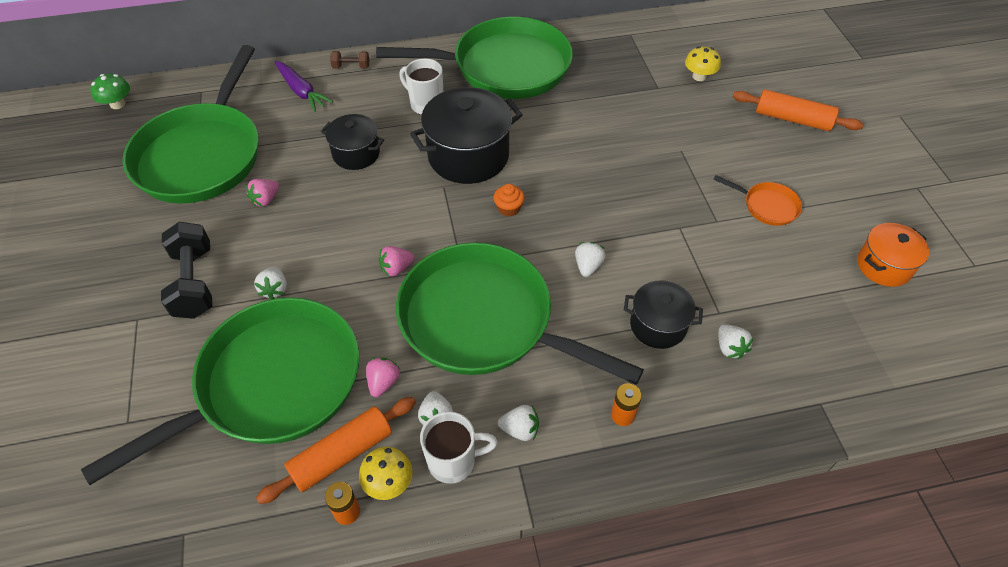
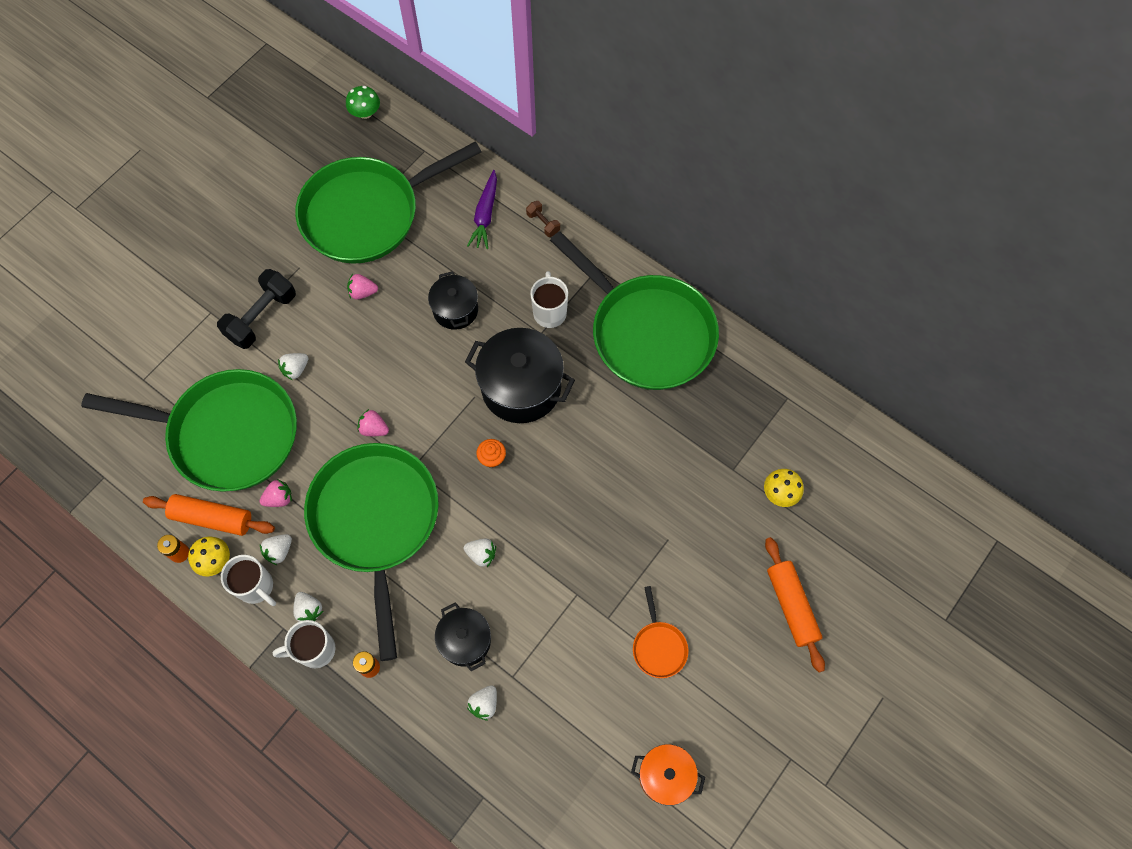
camera: 50 degrees right, 15 degrees up
white strawberry [575,242,605,277] -> white strawberry turned 45 degrees clockwise [464,539,496,567]
none -> white mug [273,620,336,668]

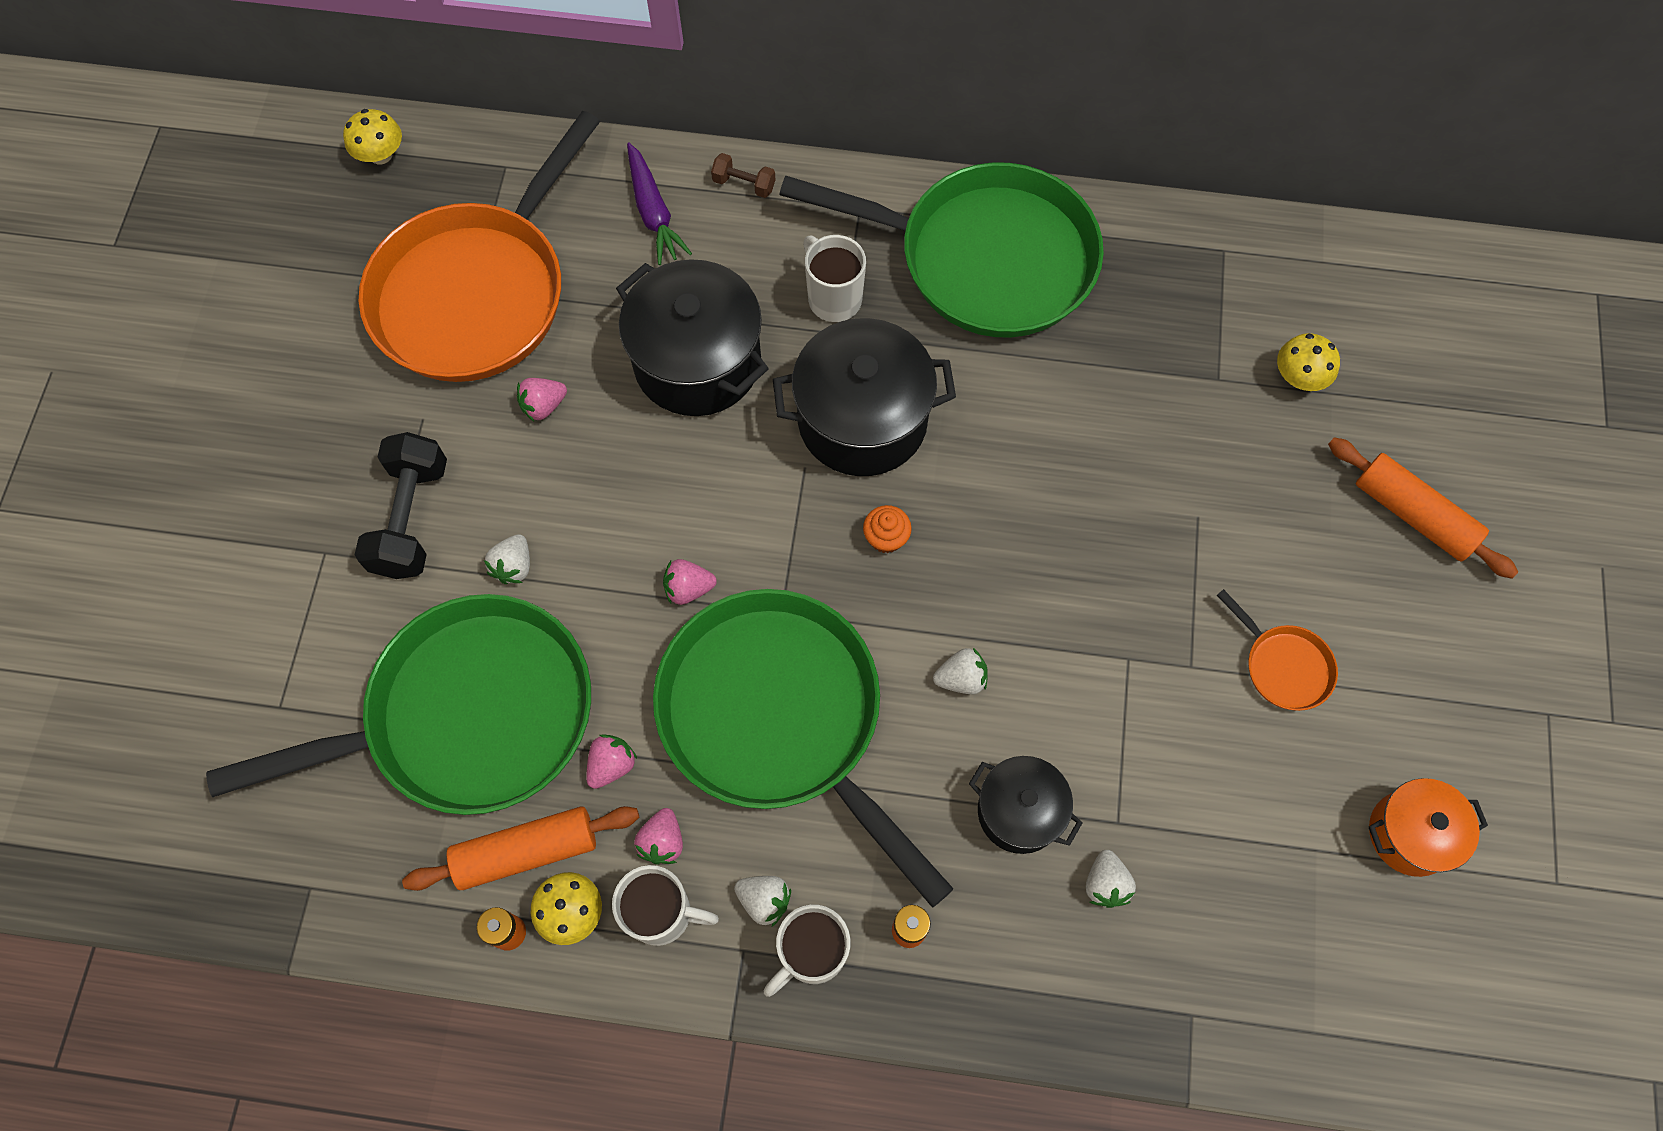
camera: 30 degrees left, 0 degrees up
white strawberry [260,534,292,565] -> pink strawberry [634,808,683,865]
green pan [295,141,481,264] -> orange pan [359,111,600,382]
green mushroom [346,86,380,119] -> yellow mushroom [343,109,402,164]
black pot [428,271,478,330] -> black pot [616,259,769,416], size x1.70

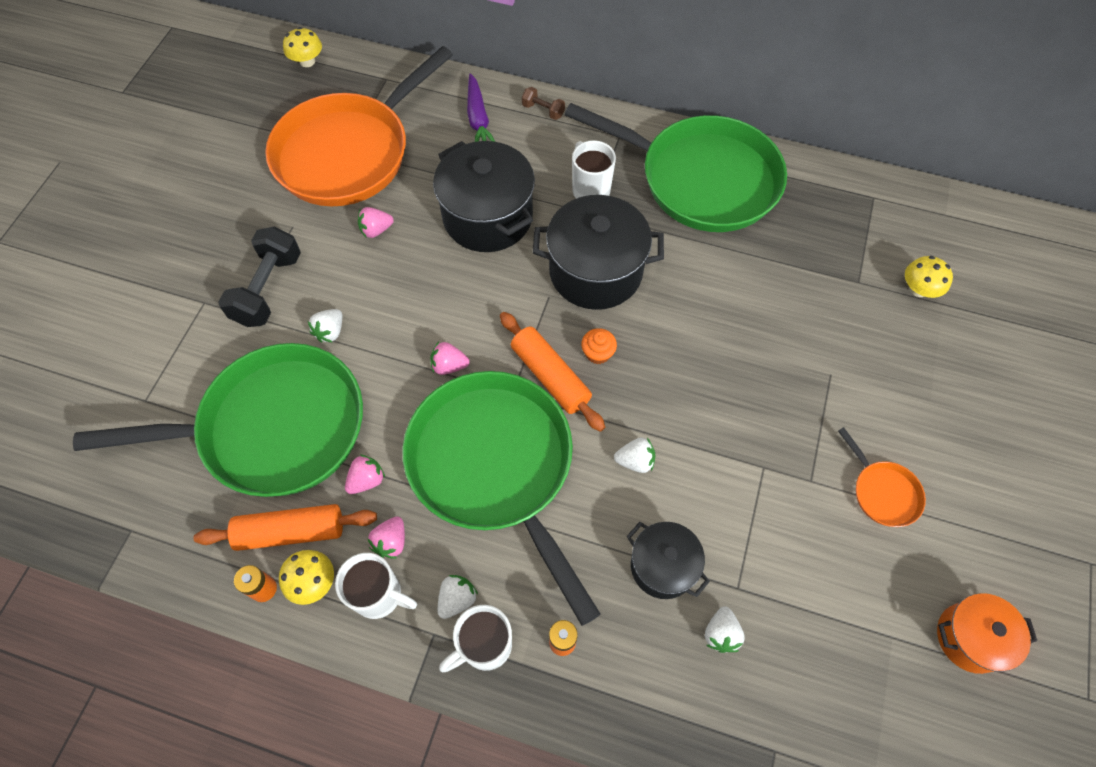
camera: 10 degrees right, 5 degrees down
white strawberry [734,876,791,926] -> white strawberry turned 90 degrees counterclockwise [438,575,478,619]
orange rolling pin [1328,437,1518,579] -> orange rolling pin moved to [500,312,605,432]

